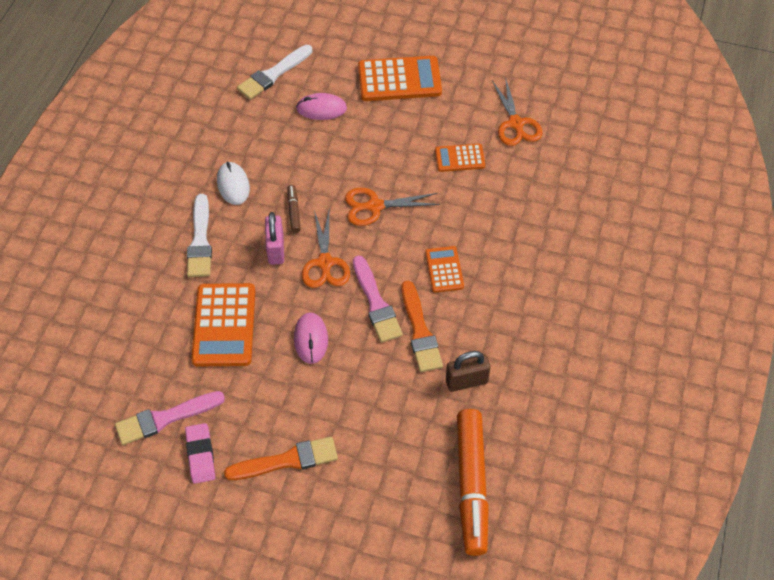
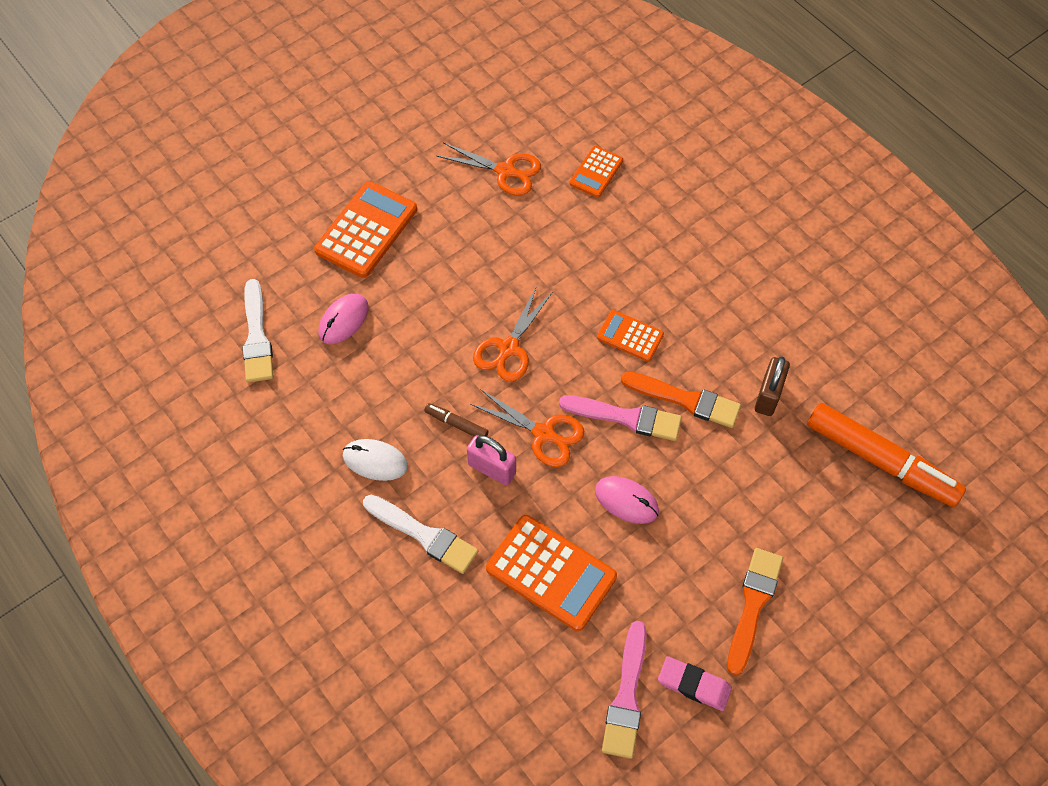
camera: 55 degrees left, 5 degrees up
orange calculator [435,144,485,172] -> orange calculator moved to [570,146,623,198]

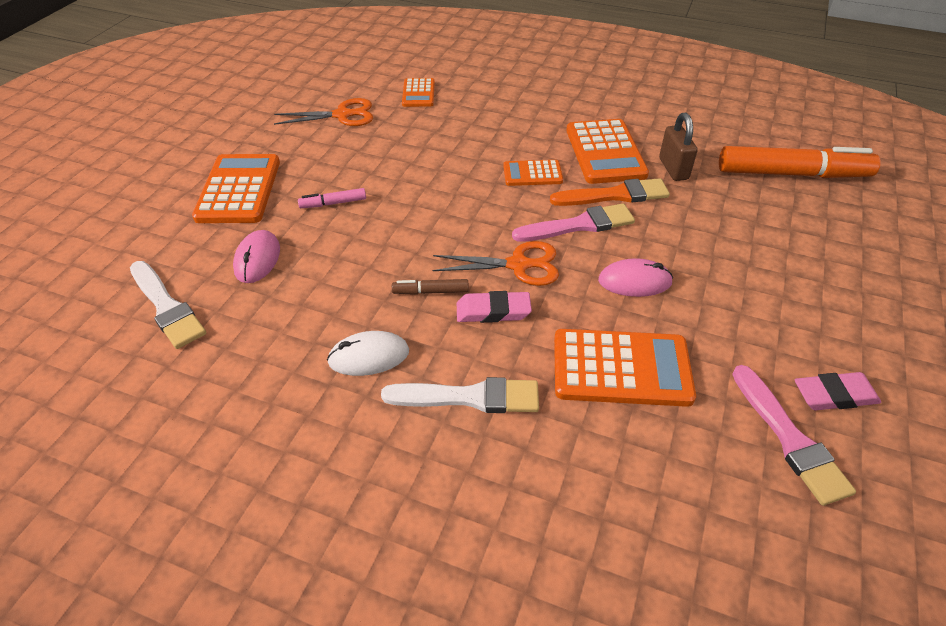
camera: 30 degrees left, 15 degrees down
pink padlock [467,435,516,485] -> pink eraser [457,291,532,323]
orange scissors [473,288,552,382] -> none
orange brush [727,548,783,676] -> none
none -> pink marker [298,188,366,208]
none -> orange calculator [566,119,649,184]

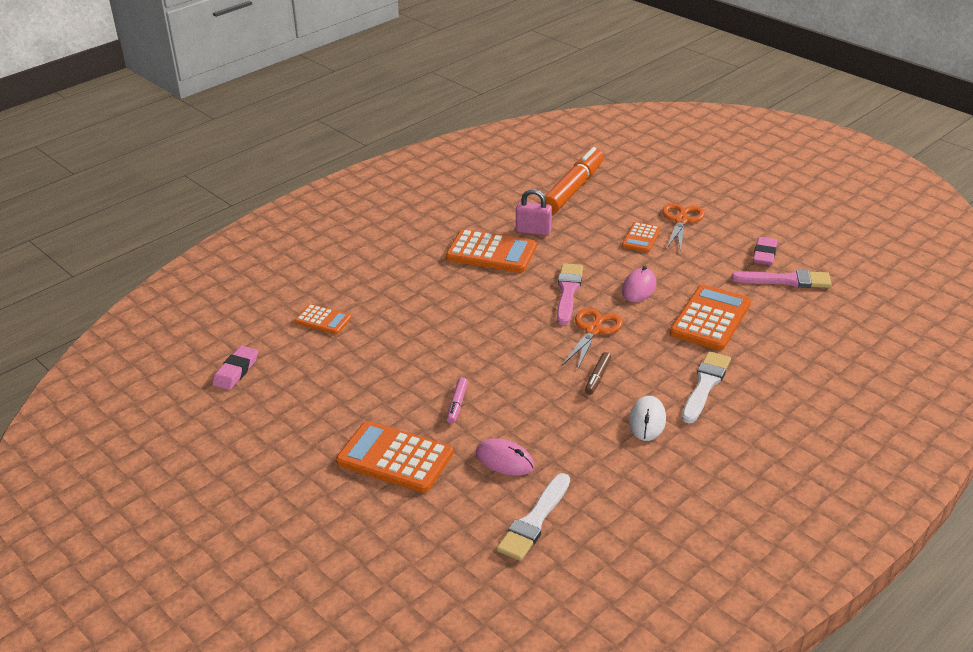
camera: 65 degrees left, 10 degrees down
white brush [130,261,206,349] -> white brush turned 135 degrees clockwise [497,473,570,561]
orange scissors [274,98,373,126] -> orange scissors moved to [662,203,705,252]
pink eraser [457,291,532,323] -> pink eraser moved to [212,346,258,390]
orange calculator [503,160,563,186] -> orange calculator moved to [622,222,661,253]
orange brush [550,178,670,206] -> none
brown padlock [659,113,698,181] -> pink padlock [516,189,552,236]

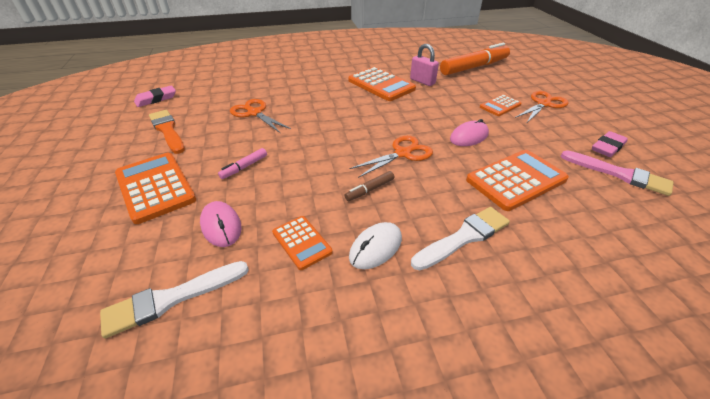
camera: 30 degrees right, 5 degrees up
orange calculator [294,304,351,334] -> orange calculator moved to [272,216,333,270]
pink brush [557,263,583,325] -> none
none -> orange brush [149,110,185,154]
none -> orange scissors [230,99,291,133]

